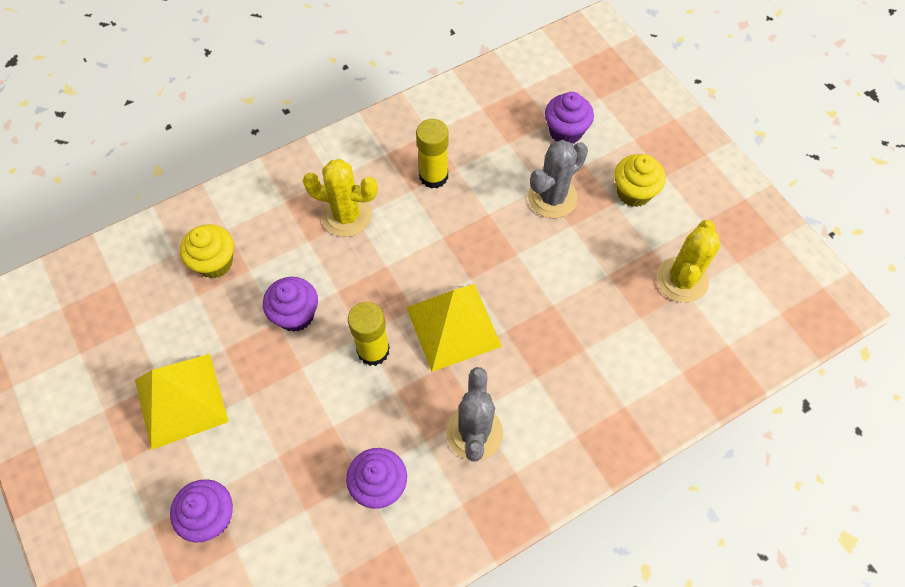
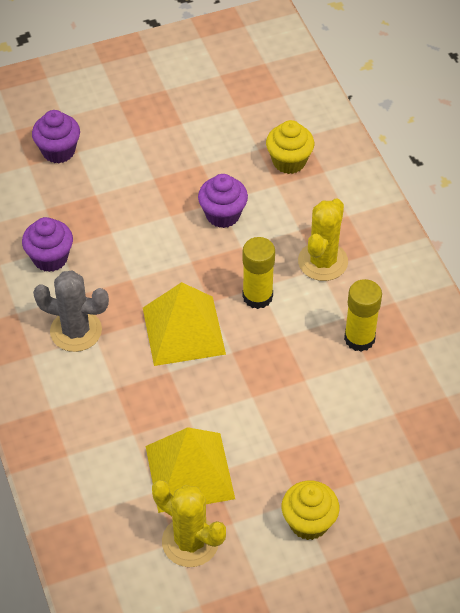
camera: 100 degrees right, 10 degrees down
yellow pyramid [135,354,229,450] -> yellow pyramid moved to [146,427,235,513]
yellow glue stick [348,302,390,366] -> yellow glue stick moved to [242,237,275,309]
grey cactus [528,140,588,218] -> none
purple cupcake [545,92,594,143] -> none

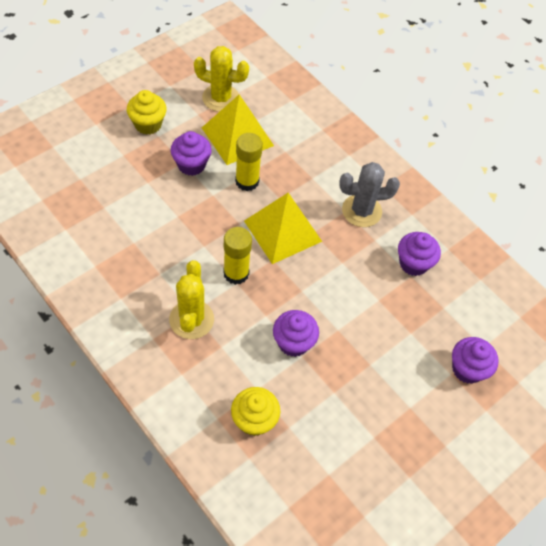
camera: 155 degrees right, 5 degrees up
yellow glue stick [344,279,382,352] -> yellow glue stick moved to [235,133,263,191]
none -> purple cupcake [170,131,212,176]

